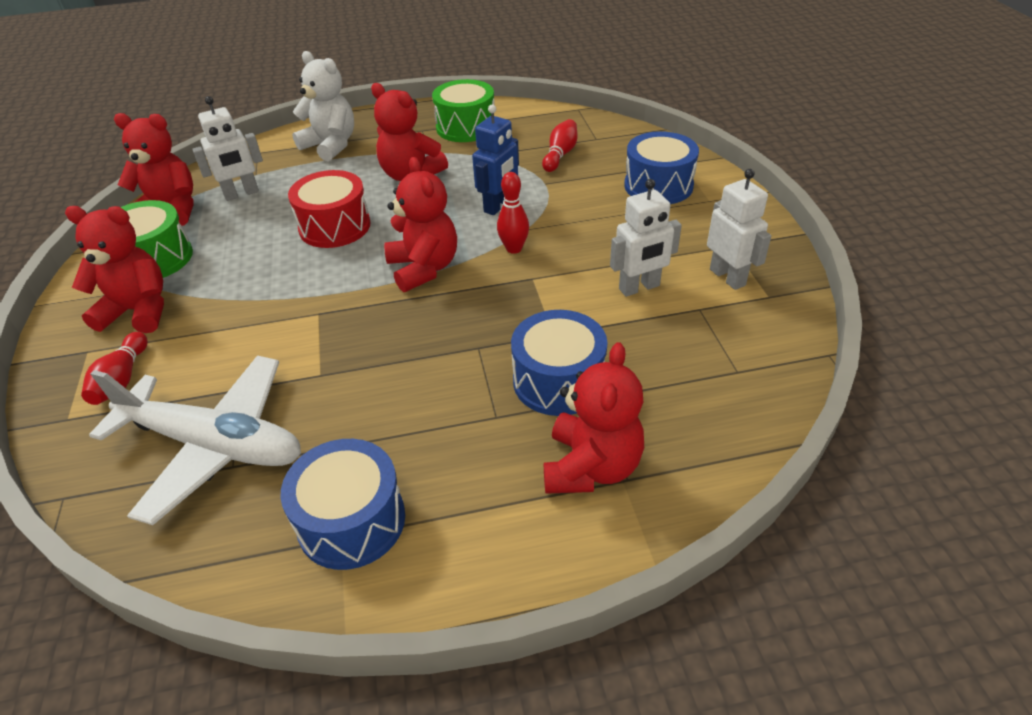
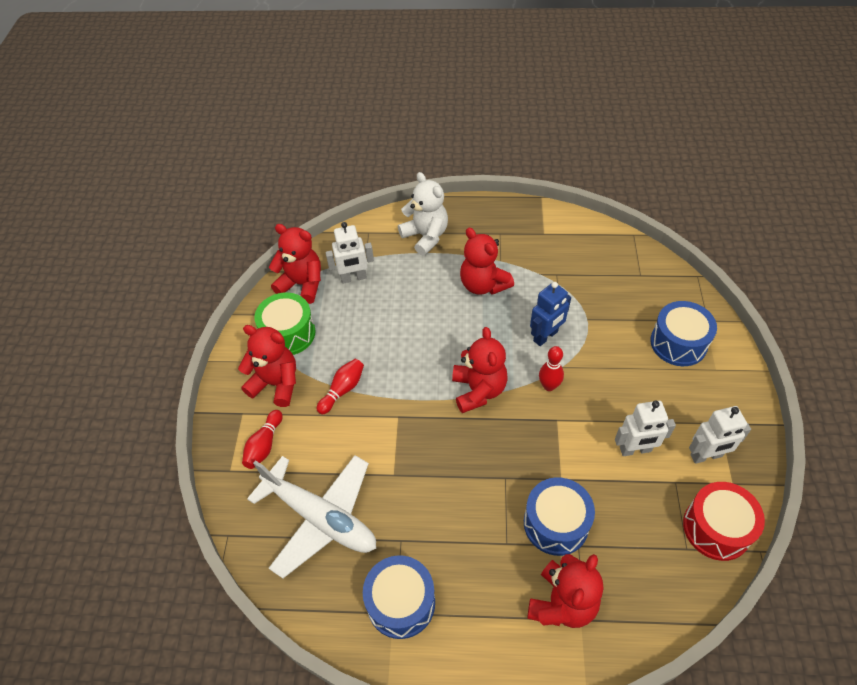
camera: 15 degrees right, 10 degrees up
red drum [288,170,371,248] -> red drum moved to [683,482,765,561]
green drum [432,79,494,142] -> none
red bowling pin [542,119,578,172] -> red bowling pin moved to [317,359,364,414]
white robot [707,169,771,290] -> white robot turned 90 degrees clockwise [689,406,751,464]

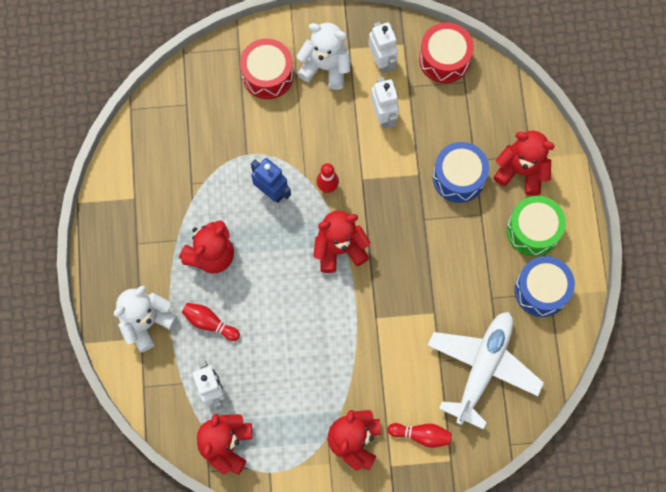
camera: 100 degrees left, 20 degrees up
green drum [254,293,316,355] -> green drum moved to [507,196,566,257]
red bowling pin [317,359,364,414] -> red bowling pin moved to [182,303,240,341]
blue drum [650,301,717,366] -> red drum [240,38,294,99]
none -> white teddy bear [296,23,351,90]

